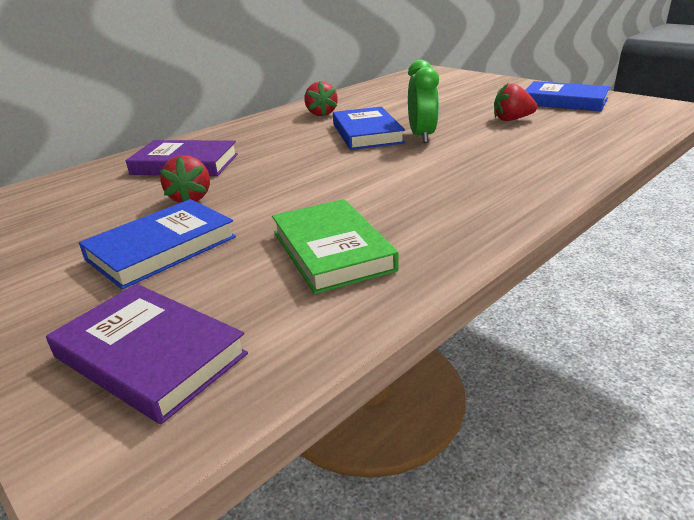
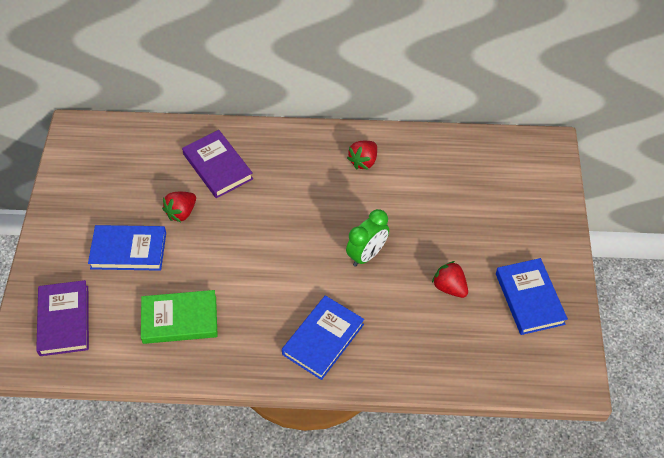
camera: 45 degrees right, 25 degrees up
green book [272,199,399,294] -> green book turned 60 degrees clockwise [141,290,218,344]
blue book [333,107,405,150] -> blue book moved to [282,295,364,380]

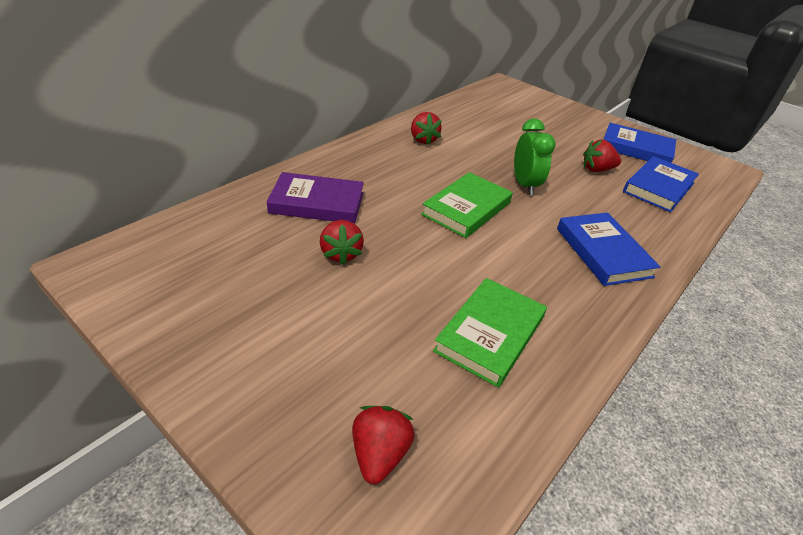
camera: 55 degrees left, 15 degrees down
purple book [36,280,89,356] -> red strawberry [352,406,415,484]
blue book [88,225,166,271] -> blue book moved to [623,156,699,212]
none -> green book [421,172,513,238]

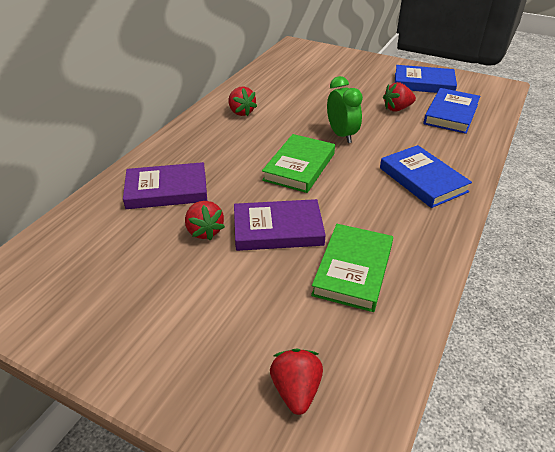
camera: 10 degrees left, 0 degrees up
none -> purple book [234,199,326,251]

